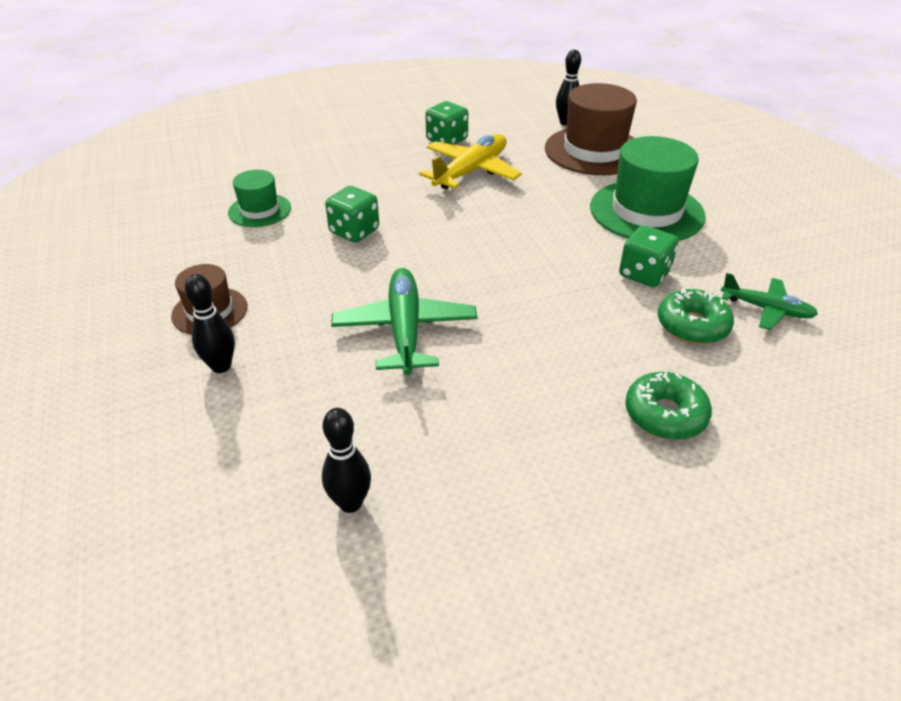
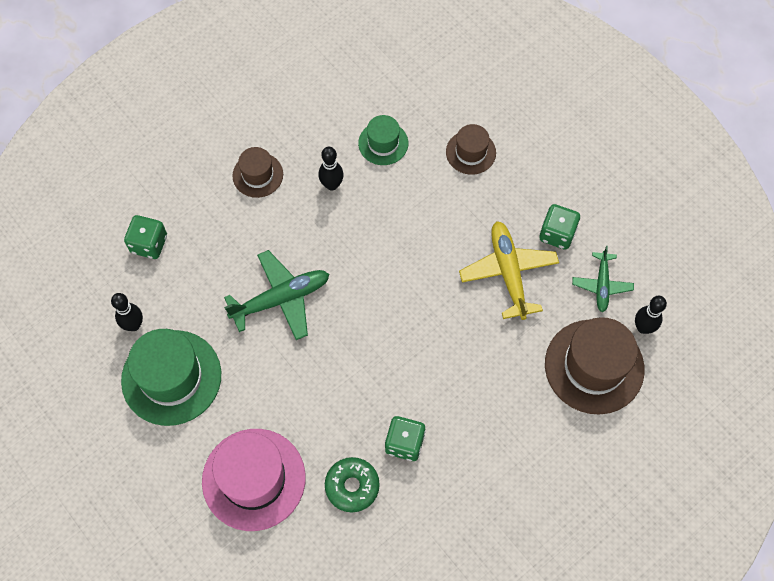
camera: 70 degrees right, 25 degrees up
black bowling pin [185,274,235,373] -> black bowling pin moved to [319,147,344,191]
green dice [325,186,379,242] -> green dice moved to [124,215,167,259]
yellow plane [419,134,522,189] -> yellow plane turned 120 degrees counterclockwise [459,221,559,320]
green hat [590,136,706,241] -> green hat moved to [121,329,221,426]
green donut [625,372,712,440] -> pink hat [202,429,306,531]
green plane [721,273,818,330] -> green plane moved to [572,246,634,312]
none -> brown hat [446,124,496,175]

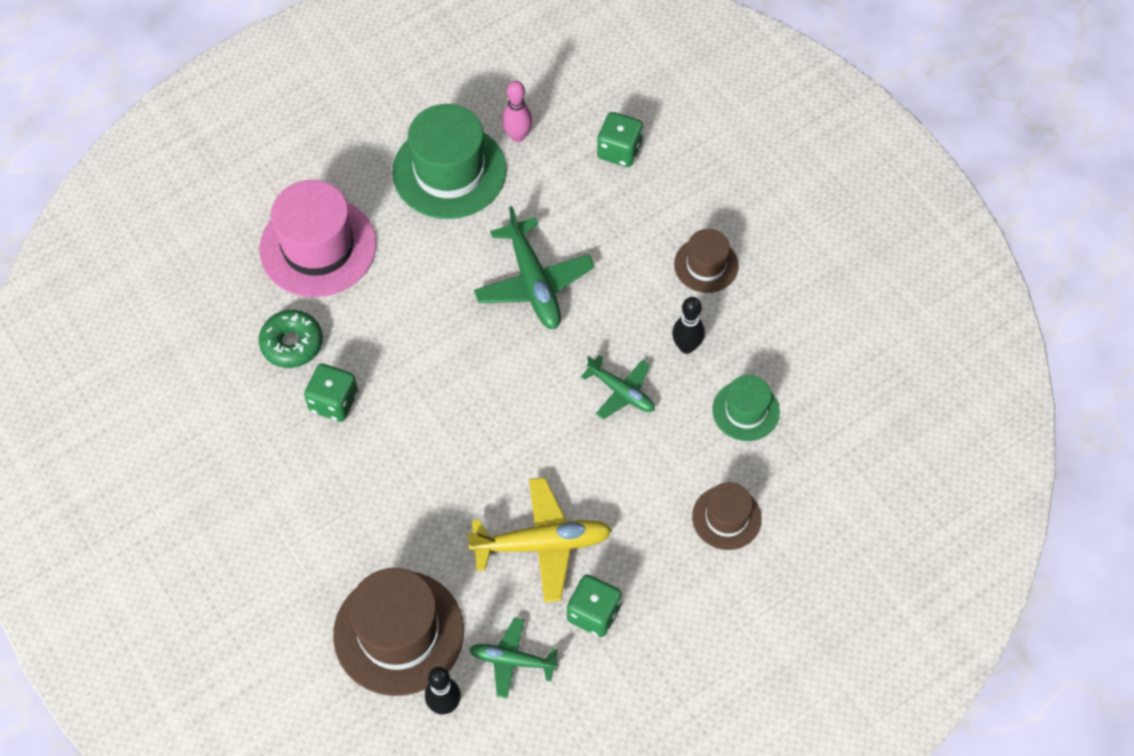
camera: 95 degrees right, 5 degrees down
black bowling pin [111,293,143,331] -> pink bowling pin [502,80,532,142]
none -> green plane [581,355,655,419]

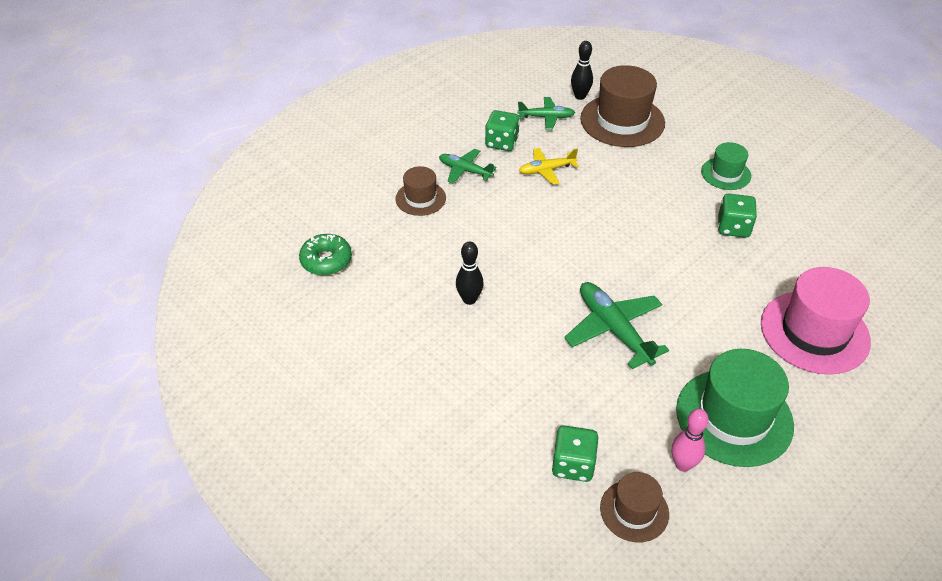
camera: 170 degrees right, 15 degrees down
green donut [259,310,323,368] -> green donut moved to [299,234,352,275]
yellow plane [467,477,612,603] -> yellow plane [519,148,579,185], size x0.61
green plane [581,355,655,419] -> green plane moved to [439,149,496,184]
brown hat [674,229,739,293] -> brown hat moved to [600,472,669,543]
green hat [712,375,780,441] -> green hat moved to [701,142,751,190]

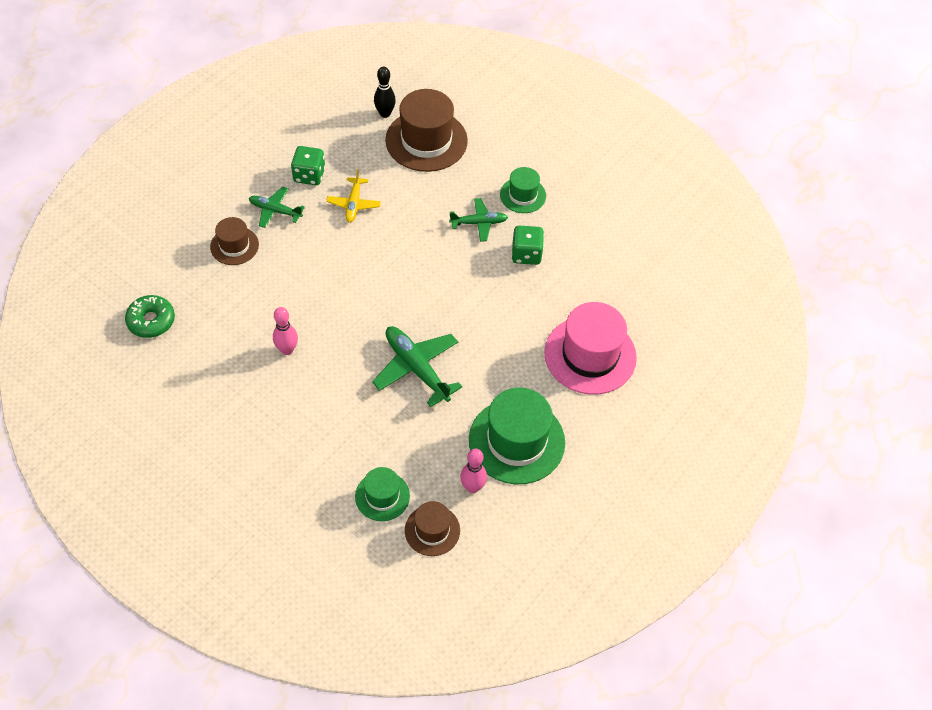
camera: 10 degrees left, 10 degrees up
black bowling pin [456,242,484,305] -> pink bowling pin [273,307,298,355]
green plane [517,97,575,130] -> green plane moved to [449,198,508,242]
yellow plane [519,148,579,185] -> yellow plane turned 60 degrees counterclockwise [326,169,381,223]
green dice [552,425,599,482] -> green hat [355,467,410,521]

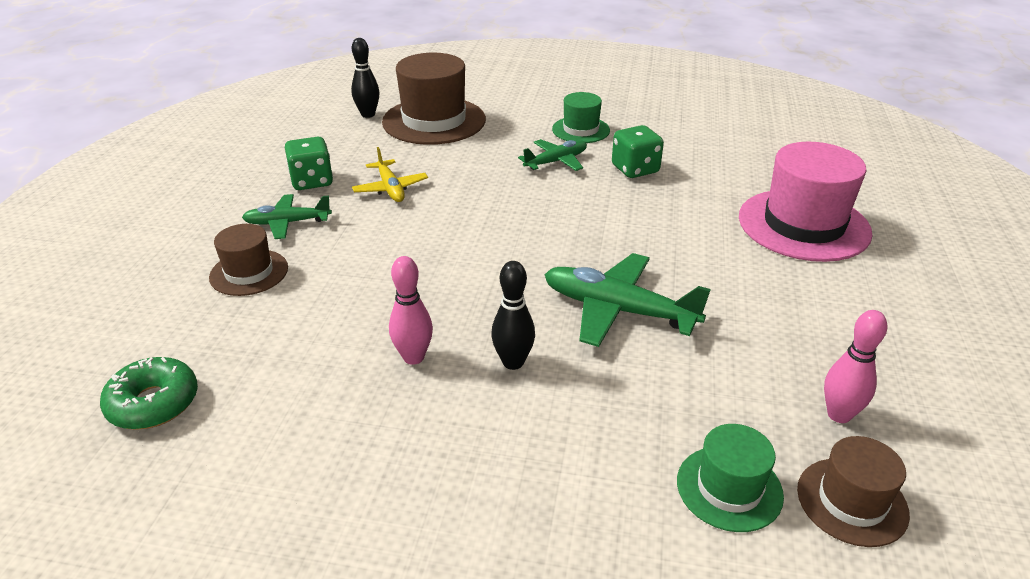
camera: 25 degrees left, 20 degrees down
green hat [469,387,565,484] -> none
none -> black bowling pin [491,261,535,370]

